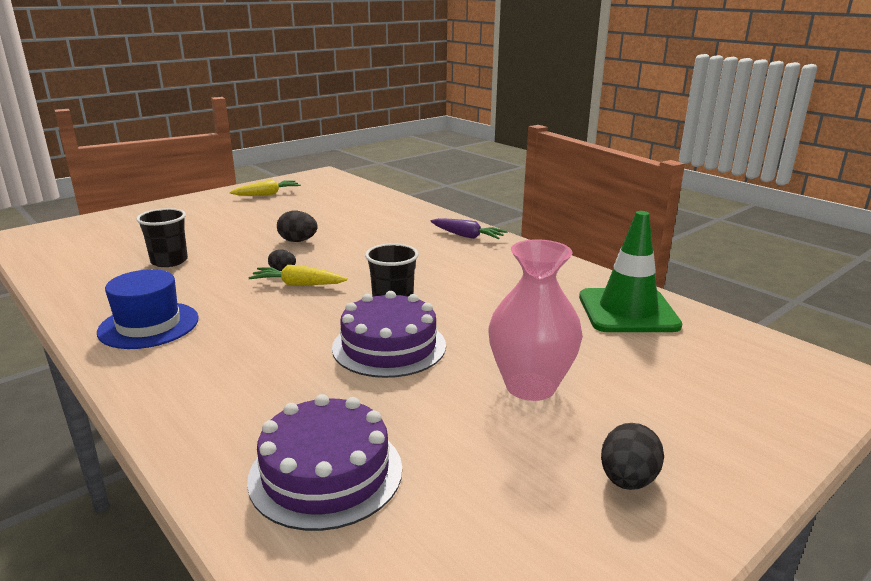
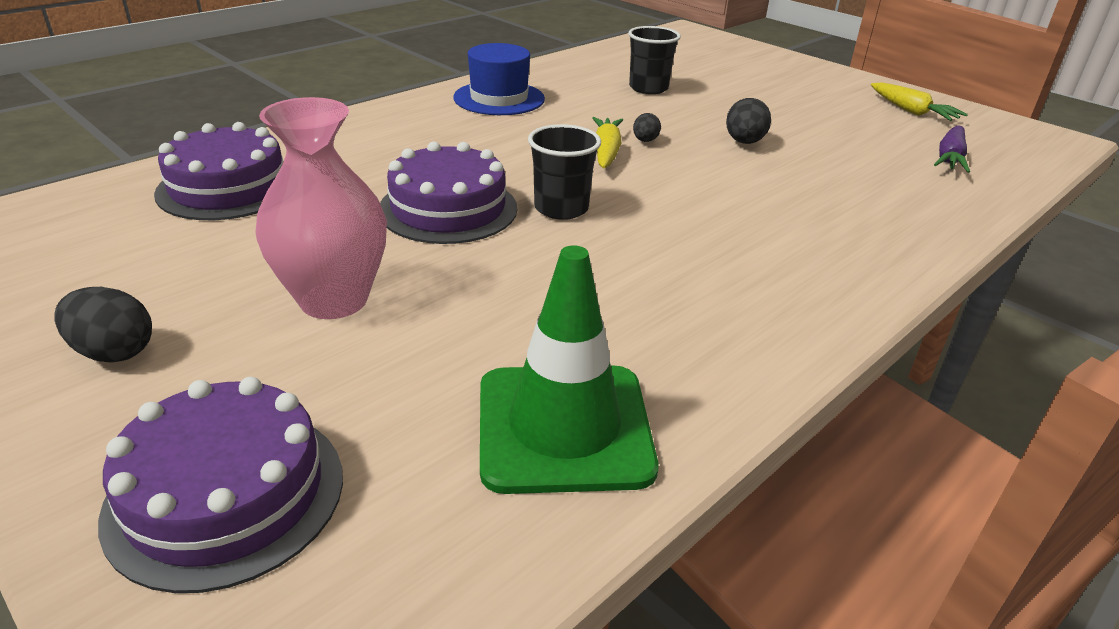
camera: 85 degrees right, 10 degrees up
purple carrot [430,218,508,239] -> purple carrot moved to [934,125,970,173]
none -> purple cake [98,377,343,593]

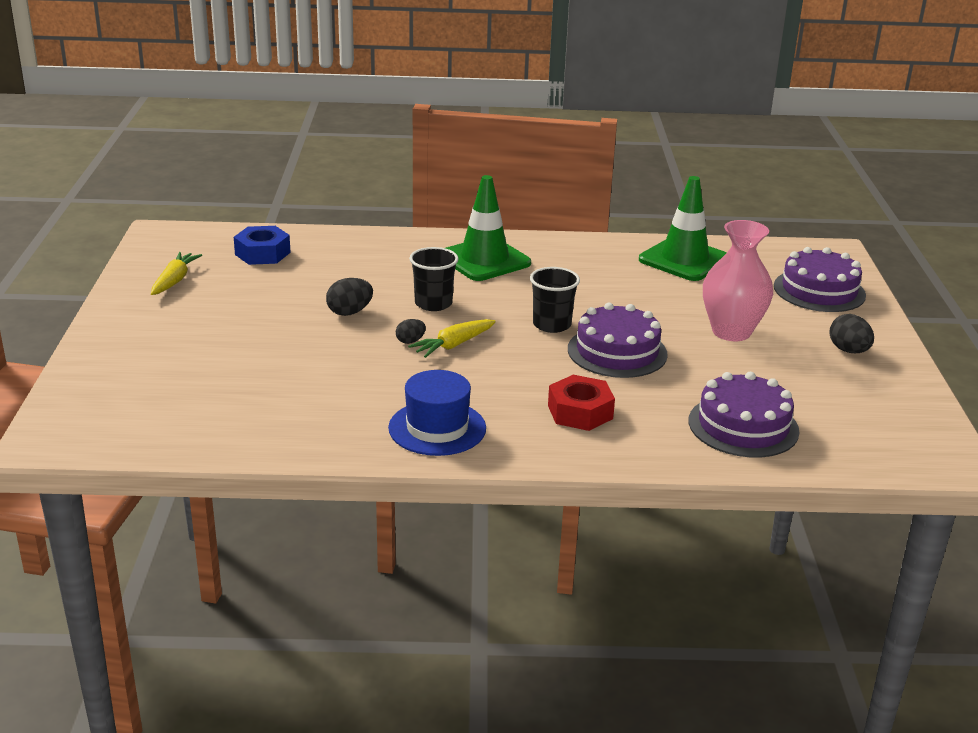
camera: 135 degrees left, 5 degrees down
black cup [628,26,681,94] -> black cup moved to [409,247,459,311]
purple carrot [934,125,970,173] -> blue nut [234,226,291,265]
none -> green traffic cone [446,175,531,281]
none -> red nut [548,375,615,431]

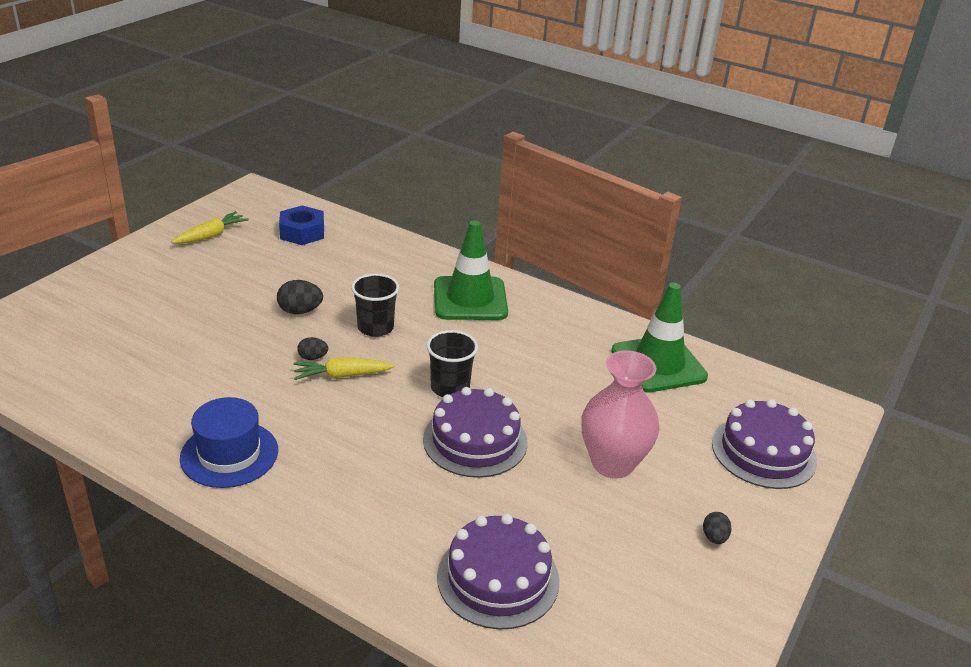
camera: 30 degrees right, 5 degrees up
red nut [548,375,615,431] -> none
black egg [829,314,874,353] -> black egg [703,512,732,544], size x0.63

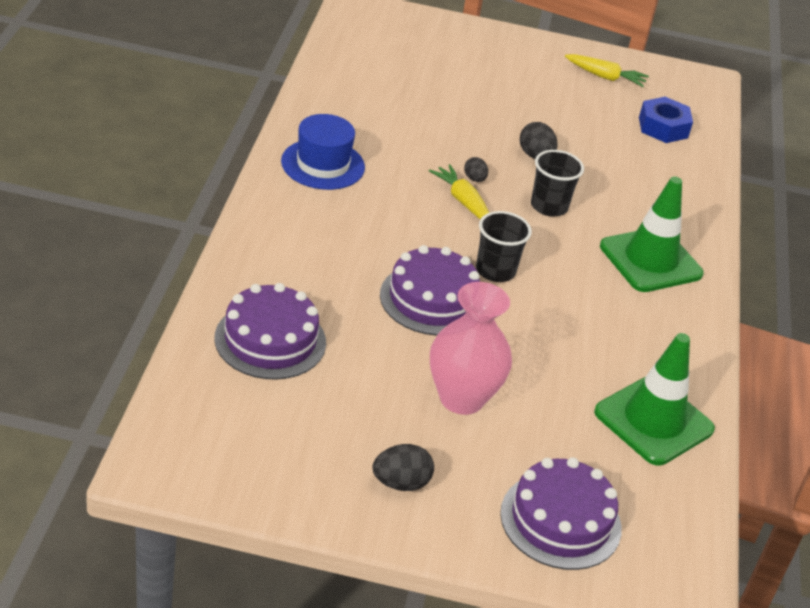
camera: 65 degrees right, 5 degrees up
black egg [703,512,732,544] -> black egg [373,444,434,491], size x1.60

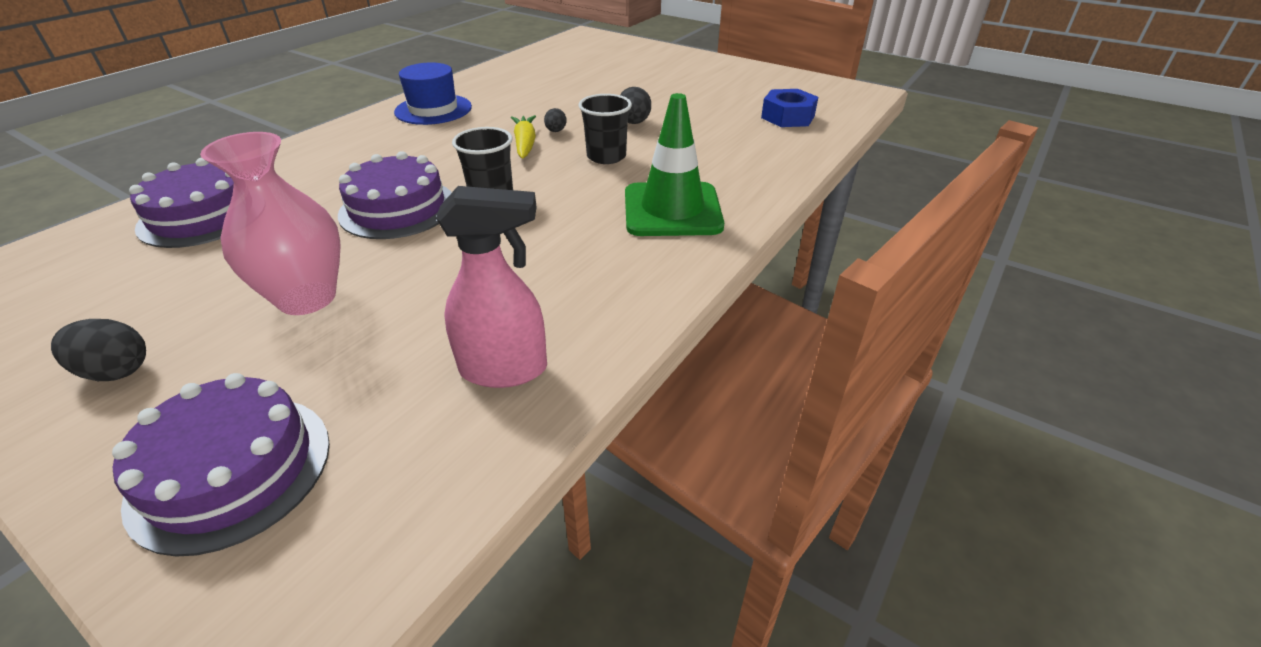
camera: 30 degrees right, 0 degrees up
yellow carrot [565,54,649,87] -> none
green traffic cone [594,333,715,465] -> pink spray bottle [436,186,547,388]

